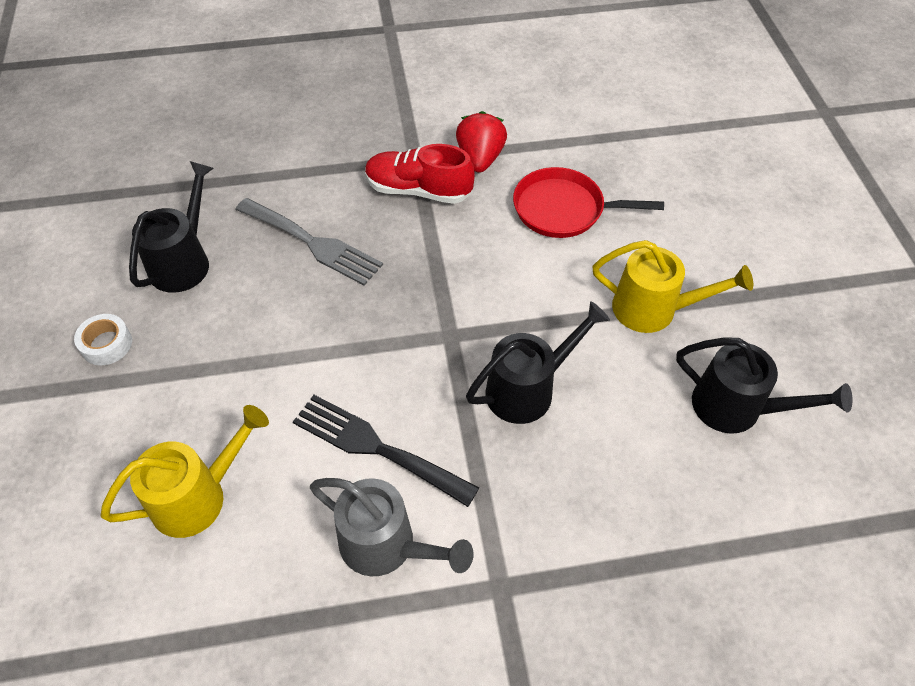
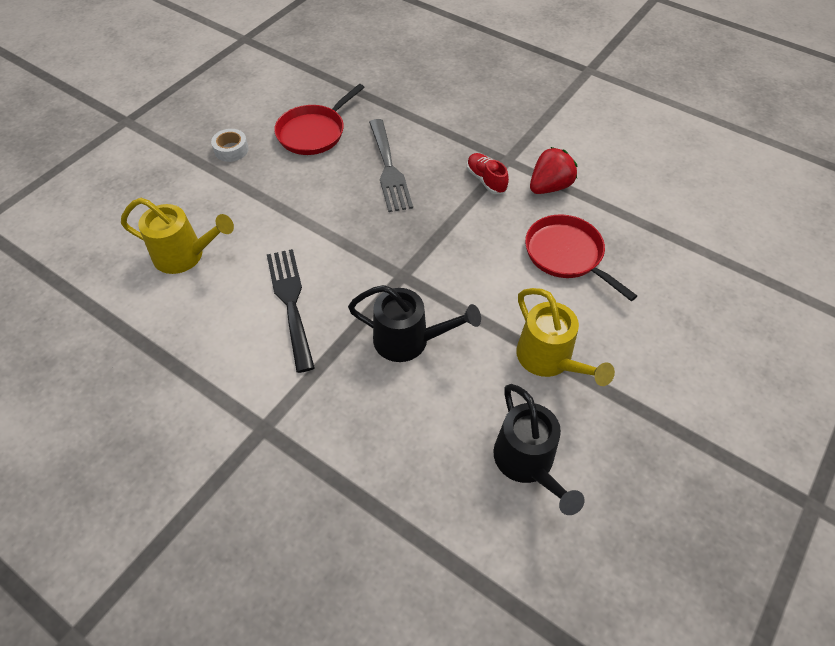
camera: 45 degrees right, 0 degrees up
black watering can [129,161,214,293] -> red pan [274,84,365,155]
grey watering can [310,478,474,576] -> none
red shoe [365,144,474,204] -> red shoe [467,153,509,194], size x0.64

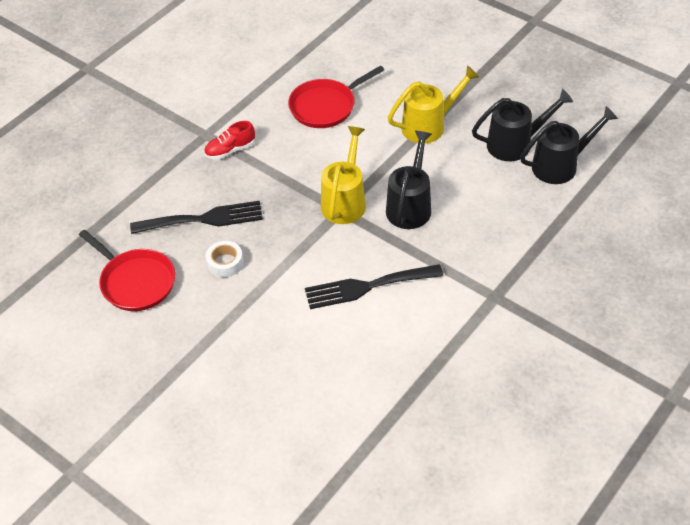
camera: 85 degrees left, 5 degrees down
yellow watering can [121,198,234,274] -> yellow watering can moved to [321,126,366,224]
white tape [211,129,249,162] -> white tape moved to [206,241,244,277]
grey fork [369,119,413,212] -> black fork [130,201,263,234]
red strawberry [530,147,577,194] -> none
none -> black watering can [520,106,618,184]

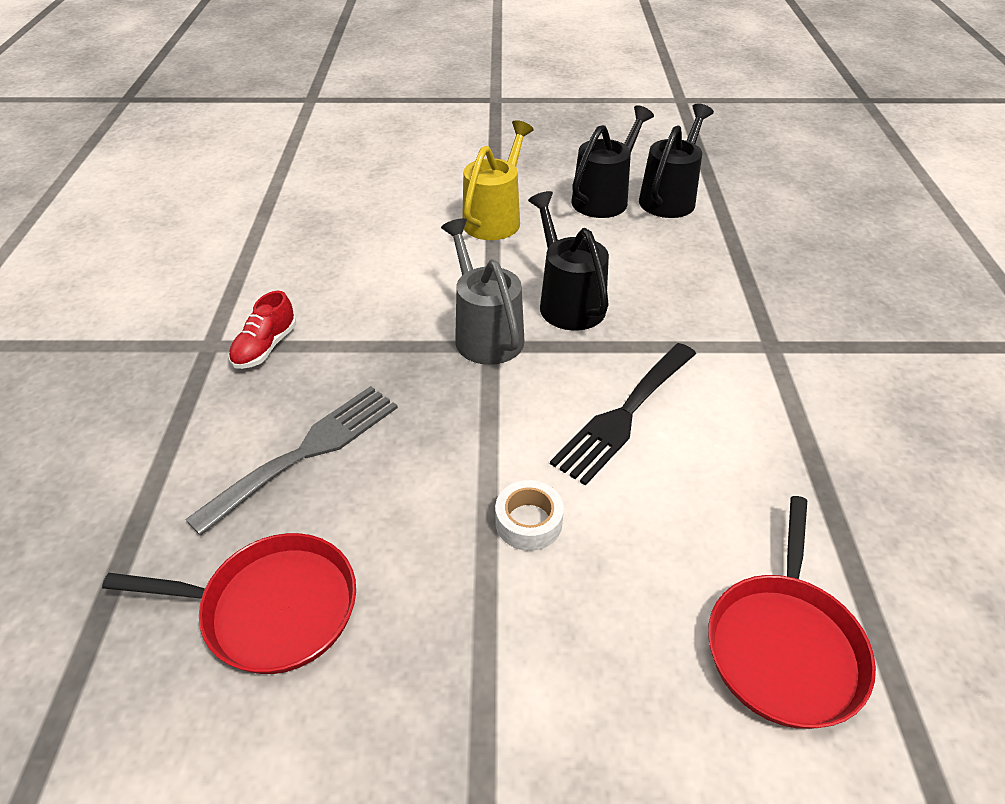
camera: 40 degrees left, 5 degrees down
black fork [130,201,263,234] -> grey fork [185,386,398,536]
white tape [206,241,244,277] -> white tape moved to [495,480,564,551]
red pan [288,66,384,128] -> red pan moved to [708,496,876,729]
yellow watering can [321,126,366,224] -> grey watering can [441,218,525,365]

